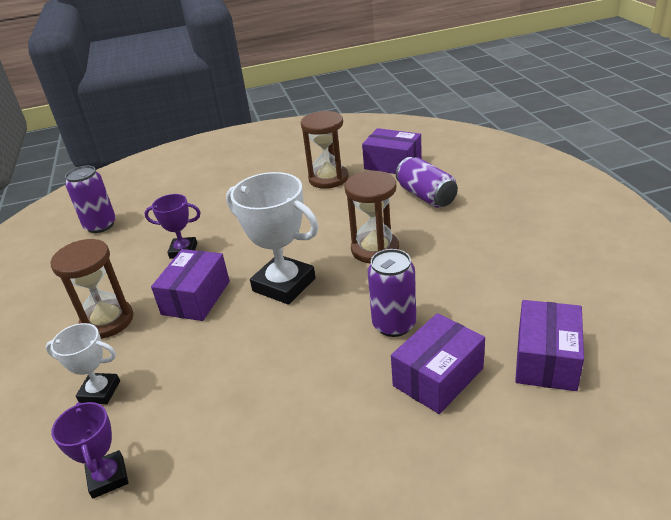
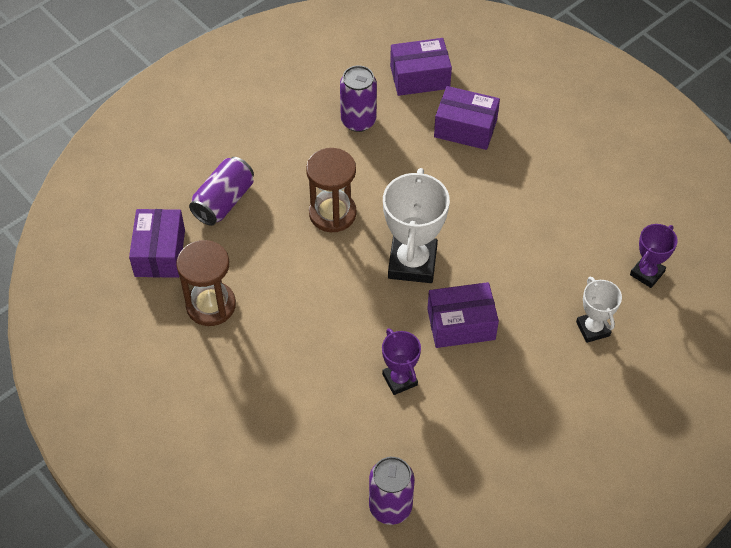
camera: 120 degrees left, 20 degrees up
brown hourglass [50,239,133,339] -> none
purple can [368,249,416,337] -> purple can moved to [340,65,377,132]

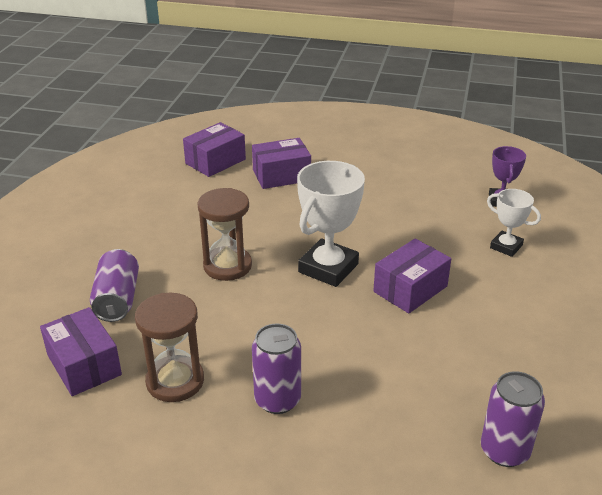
camera: 35 degrees left, 20 degrees down
purple can [340,65,377,132] -> purple can moved to [252,323,301,414]
purple trophy [382,328,421,395] -> none
white trophy [383,168,450,283] -> white trophy turned 60 degrees clockwise [297,161,365,287]

